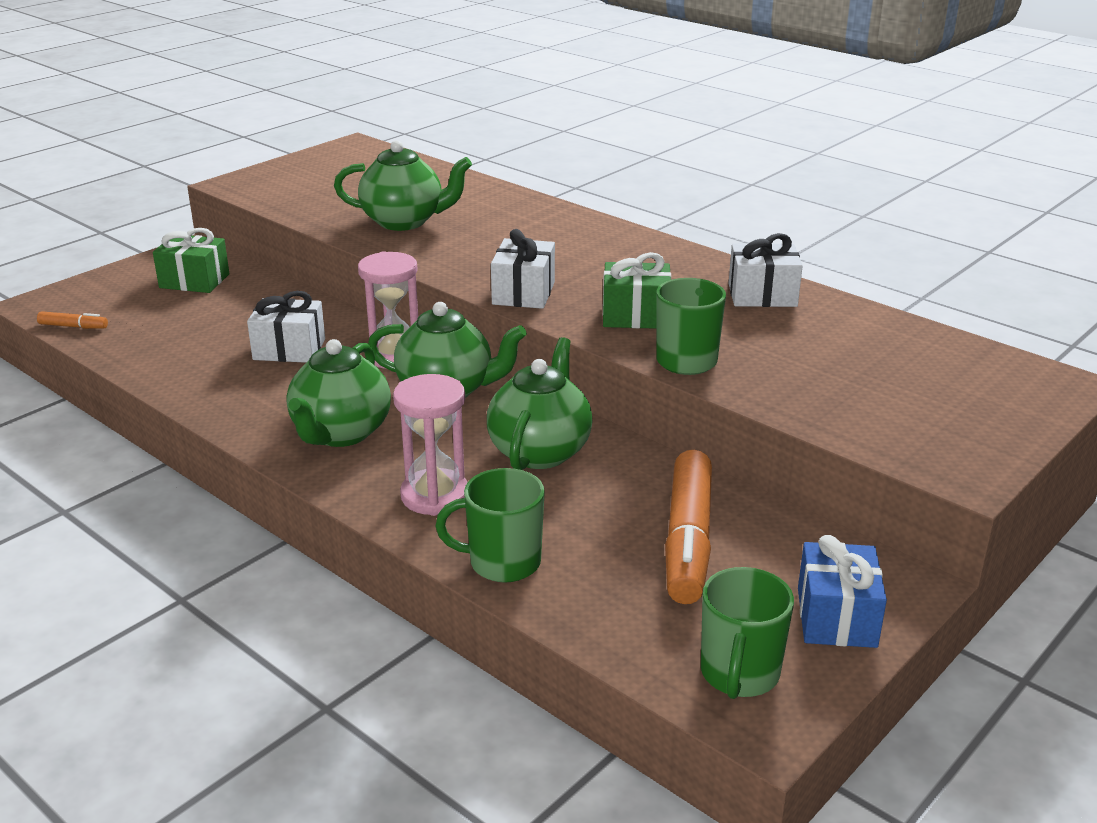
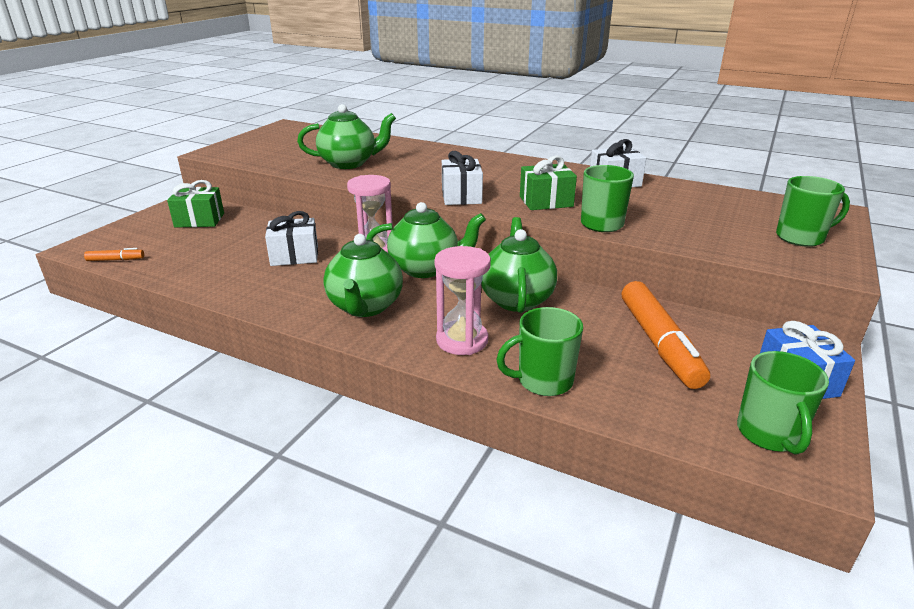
camera: 15 degrees left, 0 degrees up
none -> green mug [776,176,850,247]

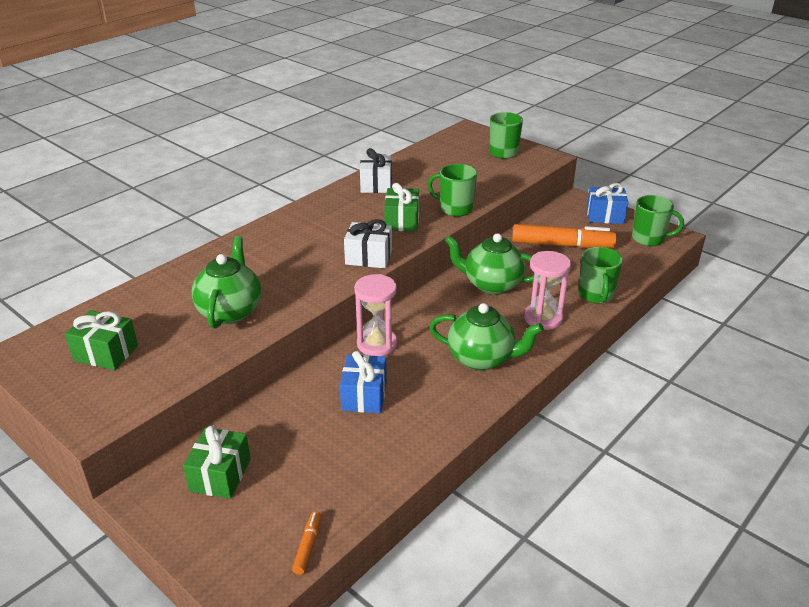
camera: 75 degrees left, 5 degrees up
white gift [265,211,318,266] -> blue gift [340,351,387,413]
green teapot [366,202,486,278] -> none
none -> green gift [65,310,138,370]

